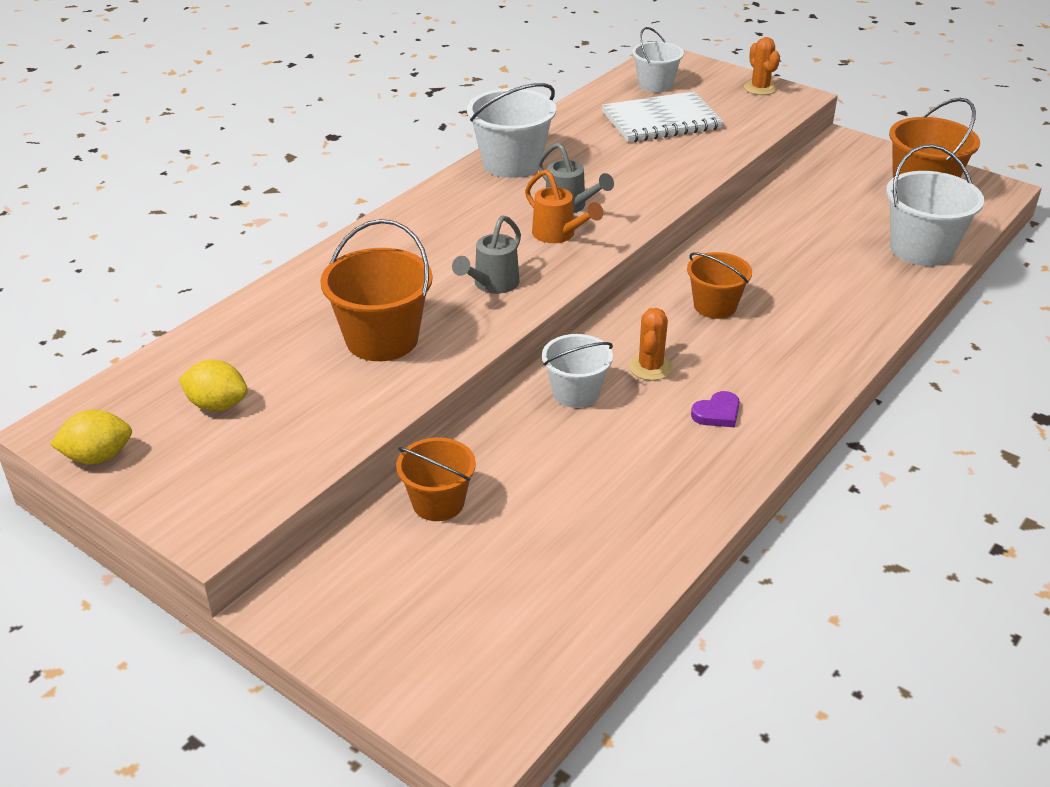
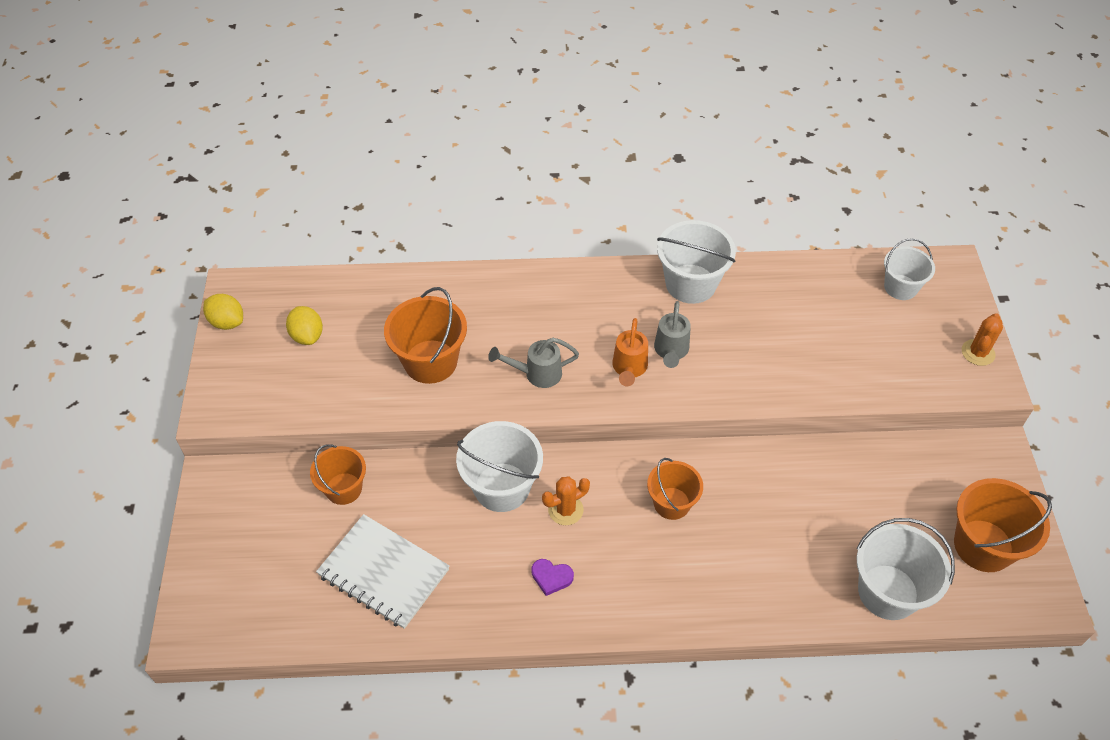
camera: 50 degrees right, 15 degrees up
white bucket [542,334,613,408] -> white bucket [456,421,543,512], size x1.55
white notebook [602,91,724,142] -> white notebook moved to [316,514,449,629]

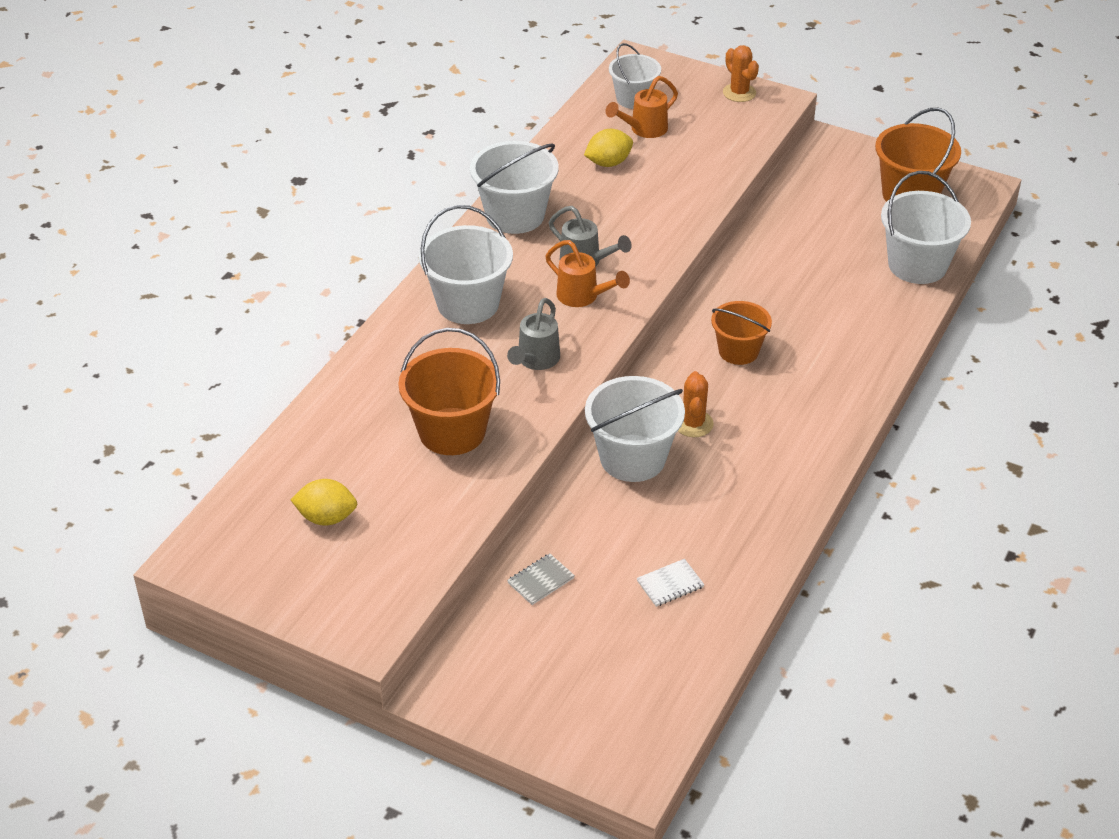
camera: 60 degrees left, 10 degrees down
yellow lemon [203,294,243,330] -> yellow lemon moved to [584,129,633,167]
orange bucket [310,444,366,505] -> grey notebook [507,553,575,605]
white notebook [316,514,449,629] -> white notebook [637,559,704,607], size x0.43
purple heart [531,559,574,596] -> none
none -> white bucket [419,205,513,324]
none -> orange watering can [605,76,678,138]

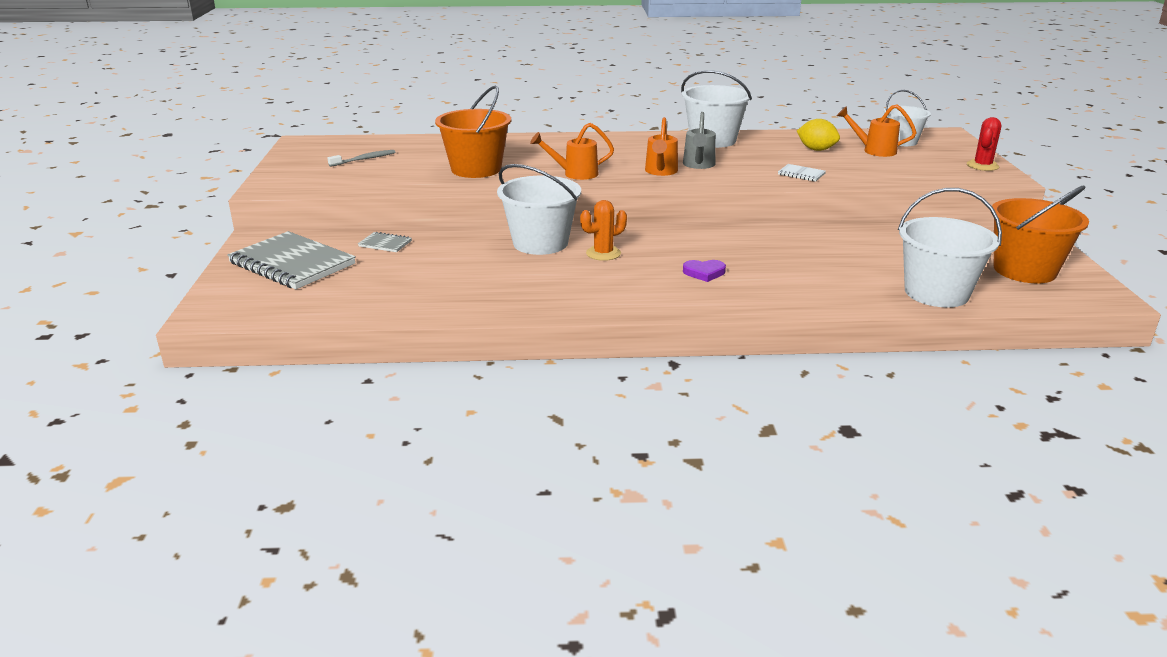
camera: 60 degrees right, 15 degrees down
yellow lemon [291,479,357,526] -> grey toothbrush [328,150,396,167]
white bucket [419,205,513,324] -> none
grey watering can [507,298,560,370] -> orange watering can [530,123,614,180]
white notebook [637,559,704,607] -> white notebook moved to [778,164,826,182]
orange bucket [711,301,772,365] -> none
orange cactus [723,45,759,102] -> red cactus [967,117,1001,171]
none -> grey notebook [227,231,356,289]
none -> purple heart [683,260,726,282]

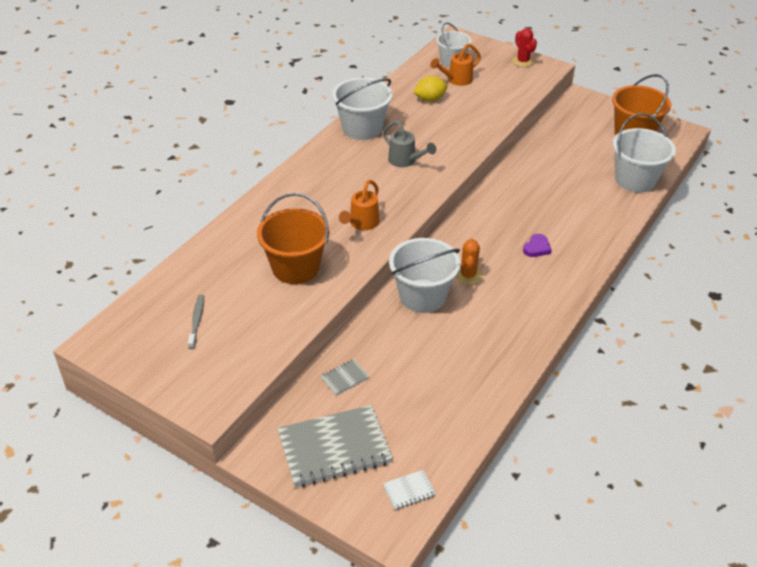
camera: 55 degrees left, 15 degrees up
orange watering can [645,117,678,176] -> none
white notebook [778,164,826,182] -> white notebook moved to [383,470,436,510]

